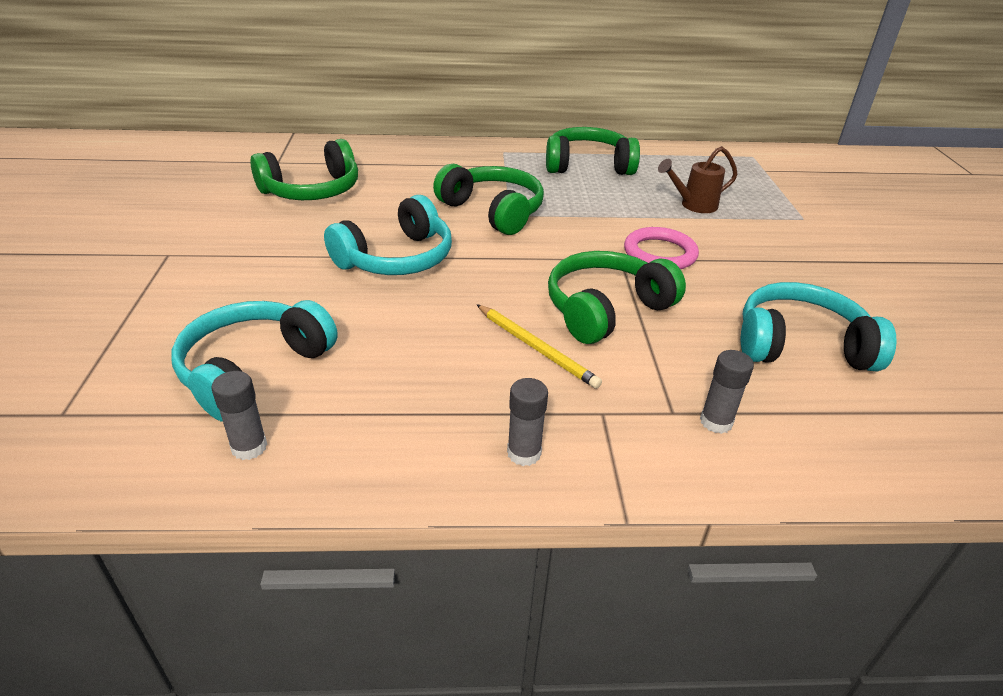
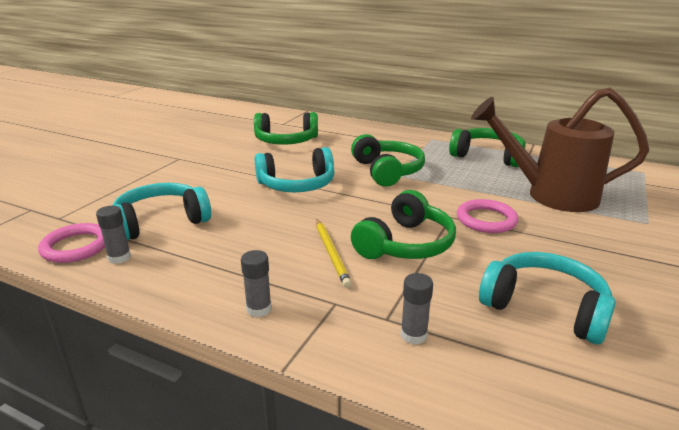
camera: 30 degrees right, 10 degrees down
green headphones [548,251,686,344] -> green headphones turned 135 degrees clockwise [351,190,456,259]
brown watering can [658,146,737,213] -> brown watering can [471,87,649,212], size x2.19
none -> pink ring [38,223,105,263]

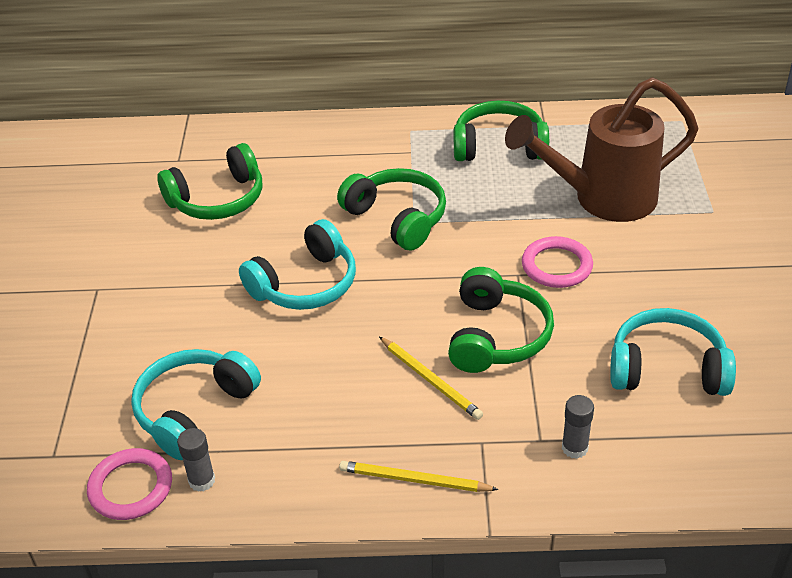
camera: 25 degrees left, 15 degrees up
grey glue stick [241,250,272,317] -> yellow pencil [339,461,499,492]

